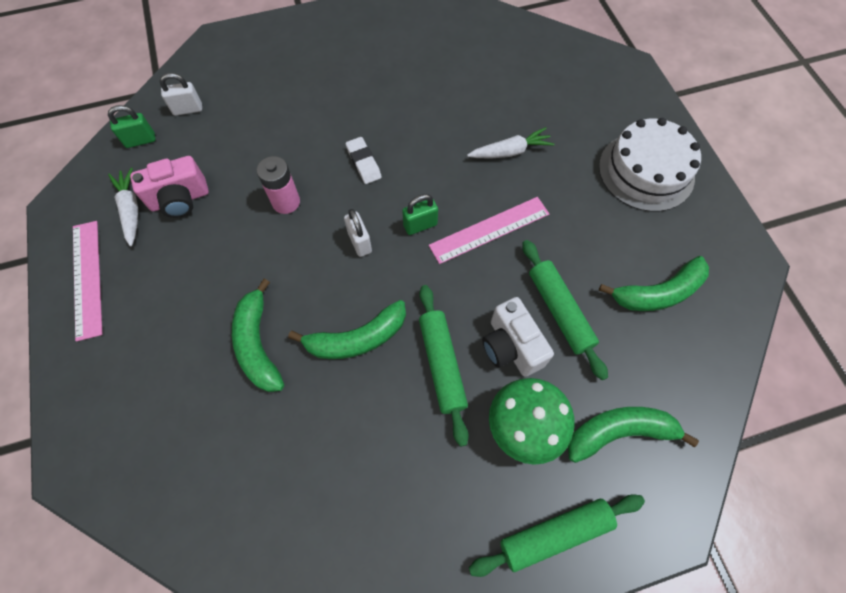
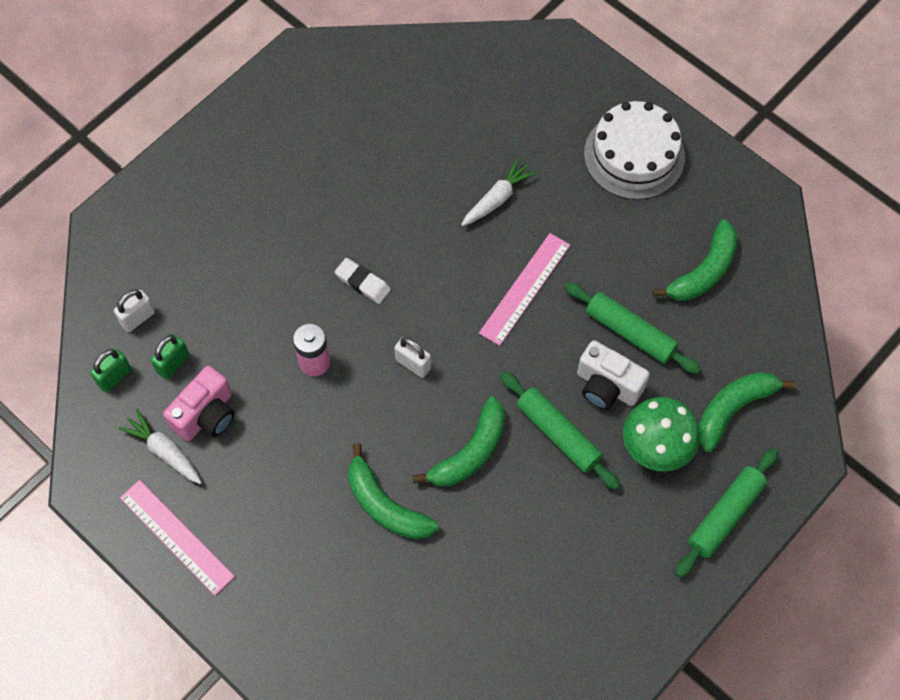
camera: 30 degrees left, 0 degrees up
green padlock [402,194,438,235] -> green padlock moved to [151,335,189,379]

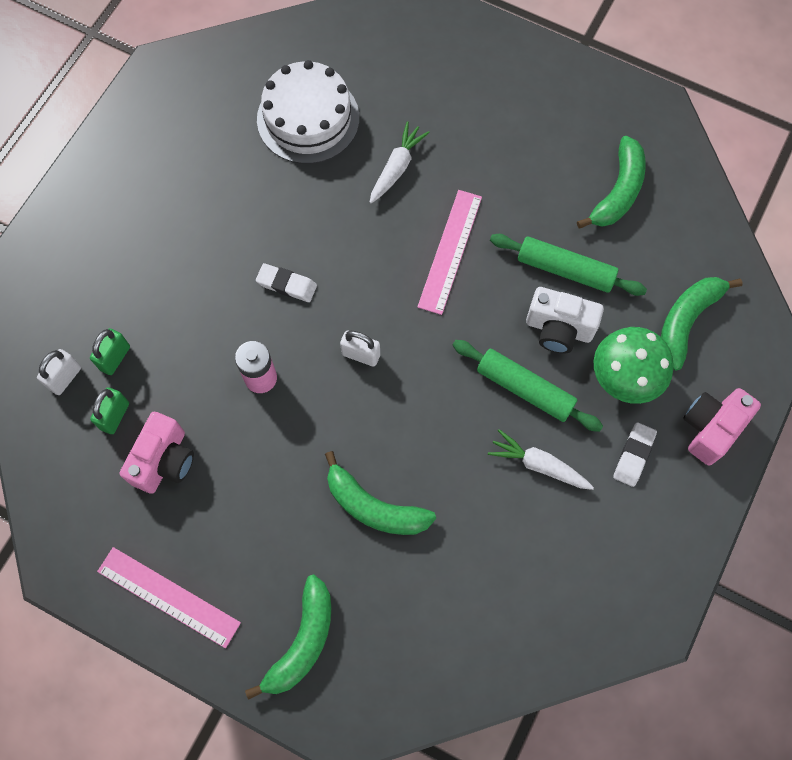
camera: 15 degrees left, 5 degrees up
green padlock [90,349,132,392] -> green padlock moved to [90,328,130,375]
white carrot [118,409,202,484] -> white carrot moved to [488,429,594,490]
green banana [413,396,505,486] -> green banana moved to [245,574,331,700]
white cake [584,101,685,200] -> white cake moved to [257,60,359,164]
green rolling pin [675,448,778,578] -> pink camera [683,388,761,466]
none -> white eraser [613,422,657,487]

